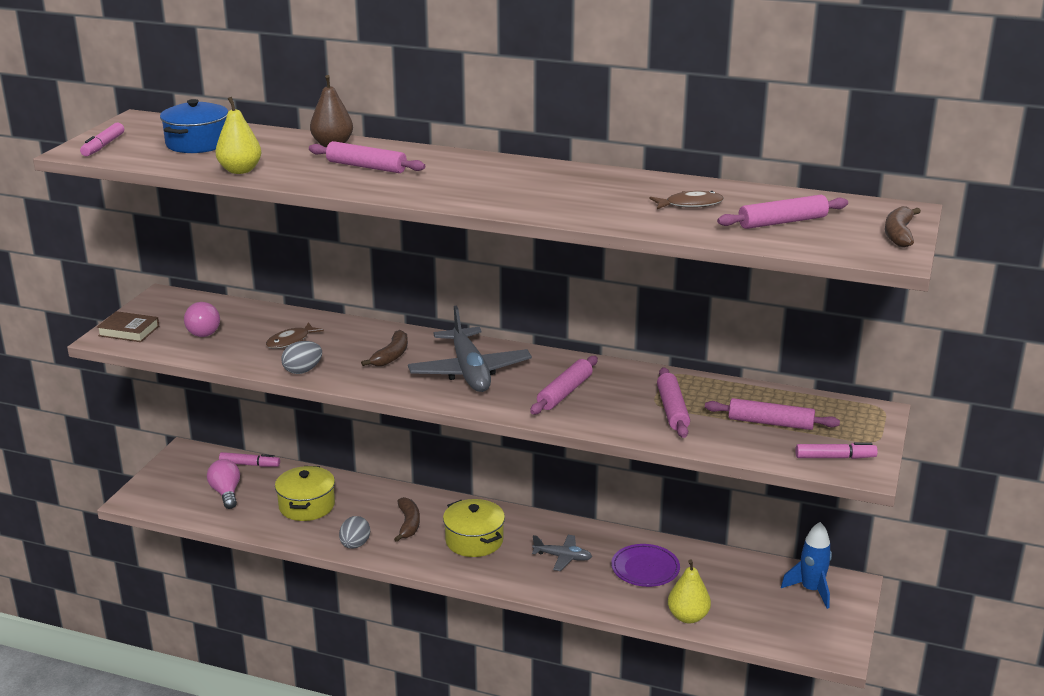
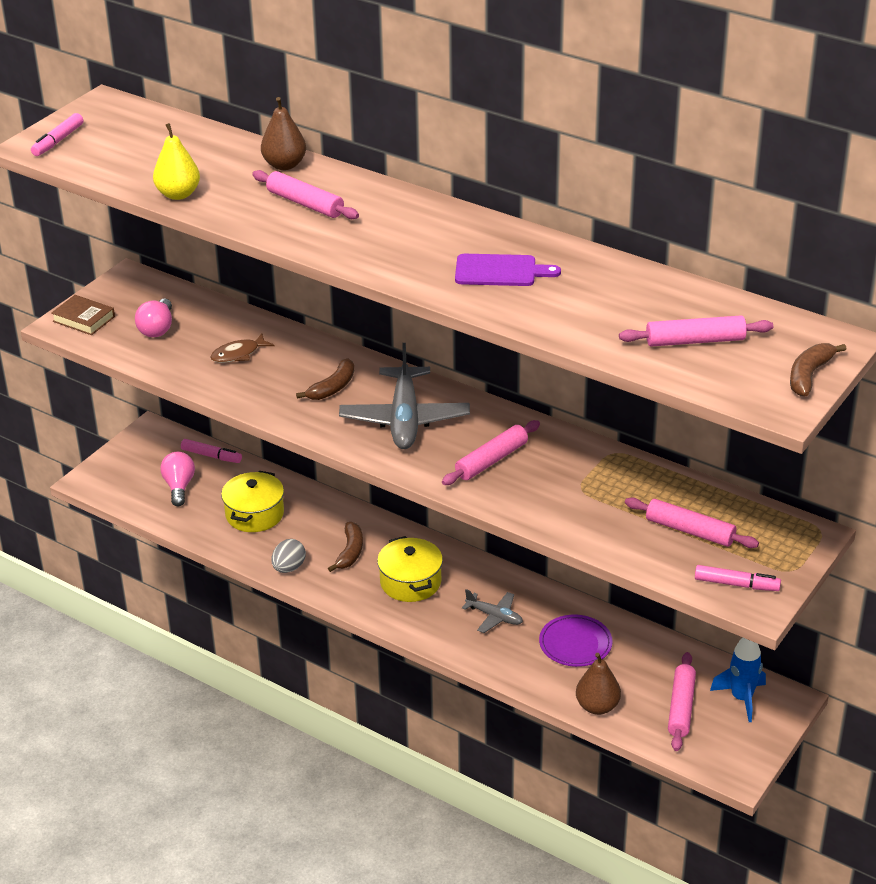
camera: 15 degrees right, 10 degrees up
blue pot [160,99,228,153] -> none
grey egg [281,341,322,374] -> none
brown fish [649,191,724,209] -> none
pink rolling pin [657,367,690,438] -> pink rolling pin moved to [668,652,696,751]
yellow pear [668,560,711,623] -> brown pear [576,653,621,715]
none -> purple cutting board [455,254,561,286]

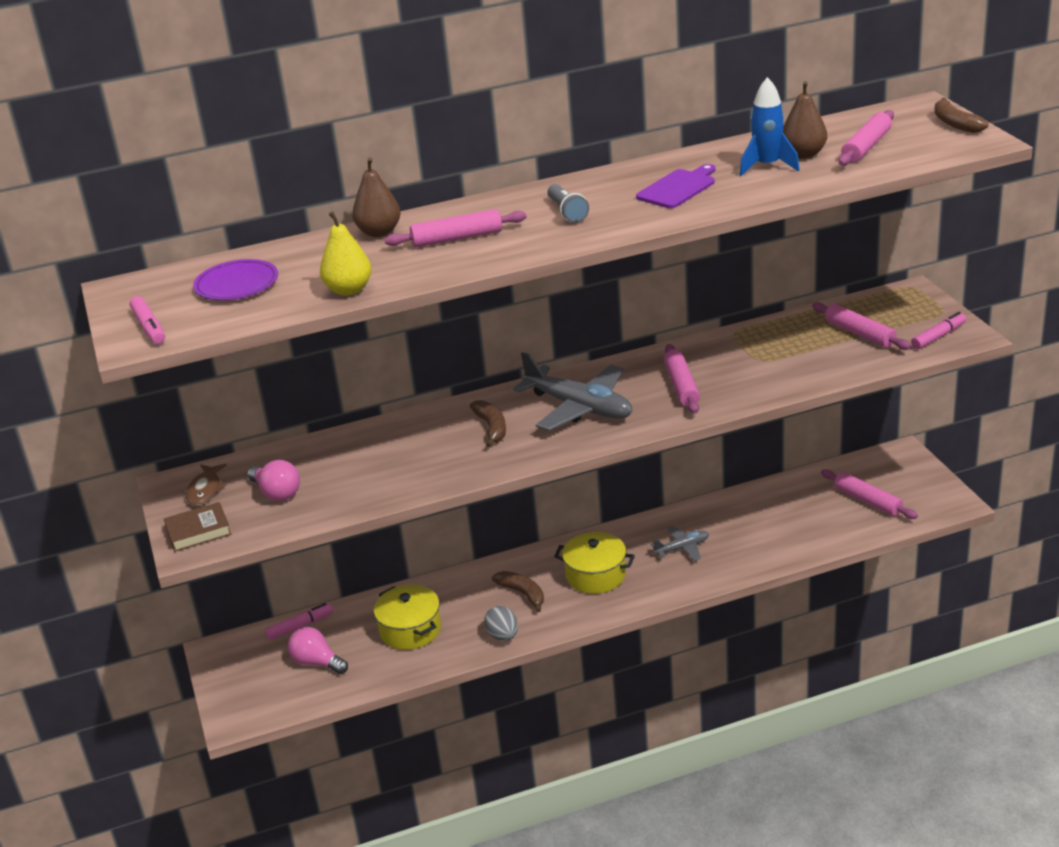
camera: 50 degrees left, 5 degrees down
brown fish [210,333,274,363] -> brown fish moved to [186,464,227,506]
purple plate [539,615,613,667] -> purple plate moved to [193,259,278,300]
brown pear [576,653,621,715] -> brown pear moved to [783,81,827,159]
pink rolling pin [625,498,759,548] -> pink rolling pin turned 75 degrees clockwise [812,302,911,350]
blue rocket [710,637,766,722] -> blue rocket moved to [739,77,800,176]
none -> grey flashlight [547,184,589,223]

